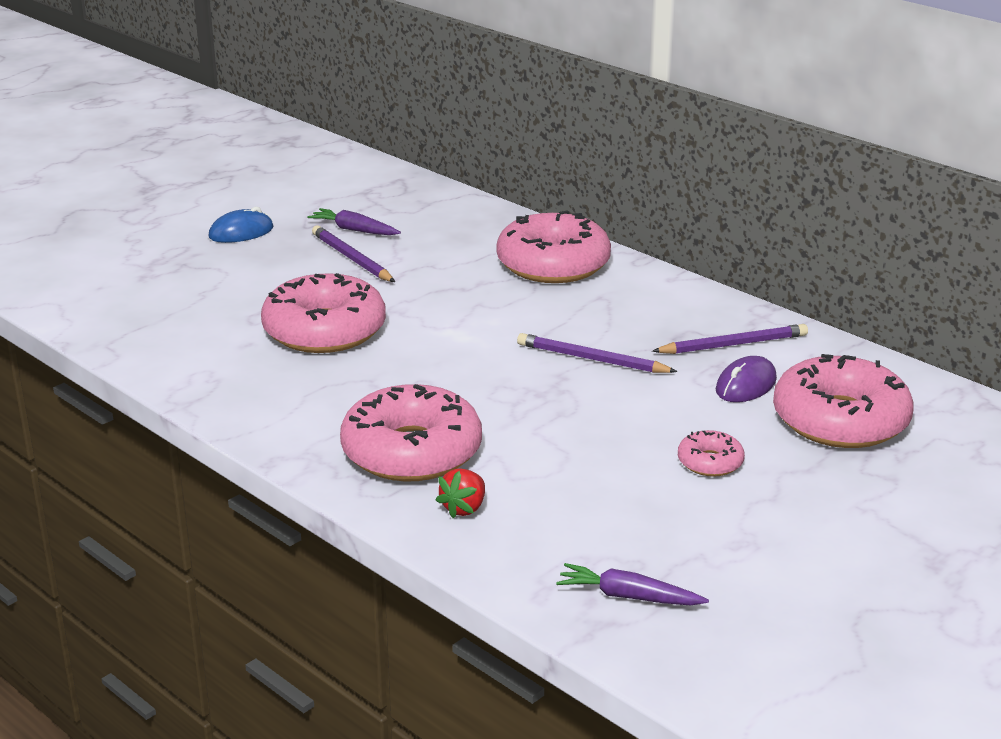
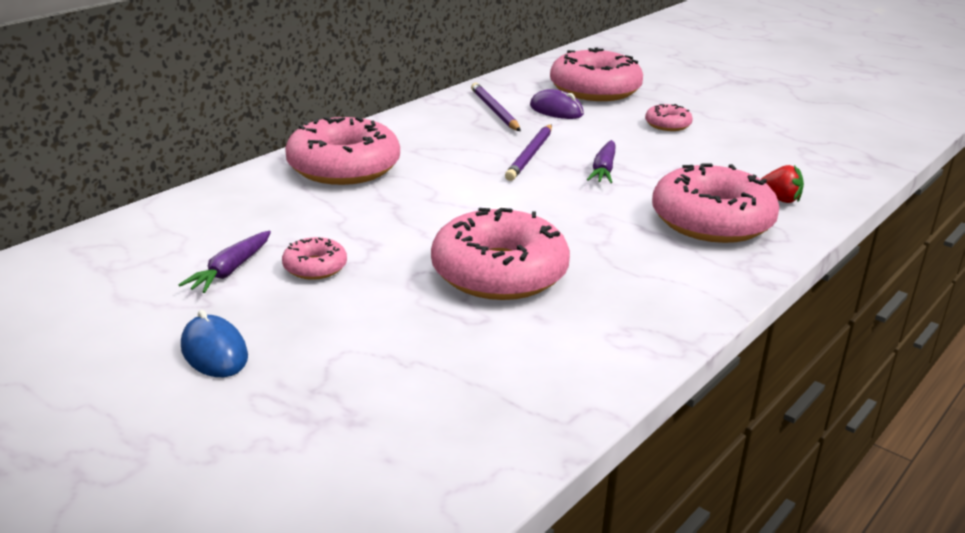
camera: 95 degrees left, 0 degrees up
purple pencil [312,226,395,282] -> pink donut [282,237,347,280]
purple carrot [556,563,709,605] -> purple carrot moved to [587,140,615,183]

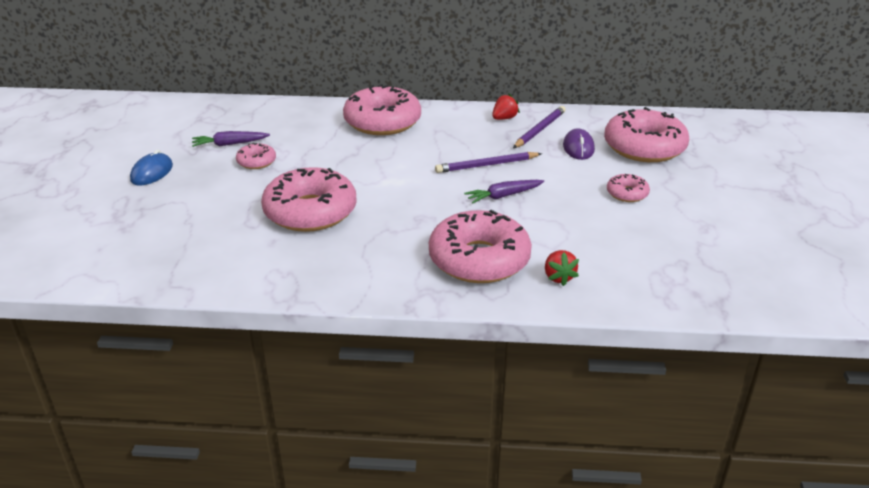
camera: 55 degrees right, 5 degrees up
none -> red strawberry [492,94,520,120]

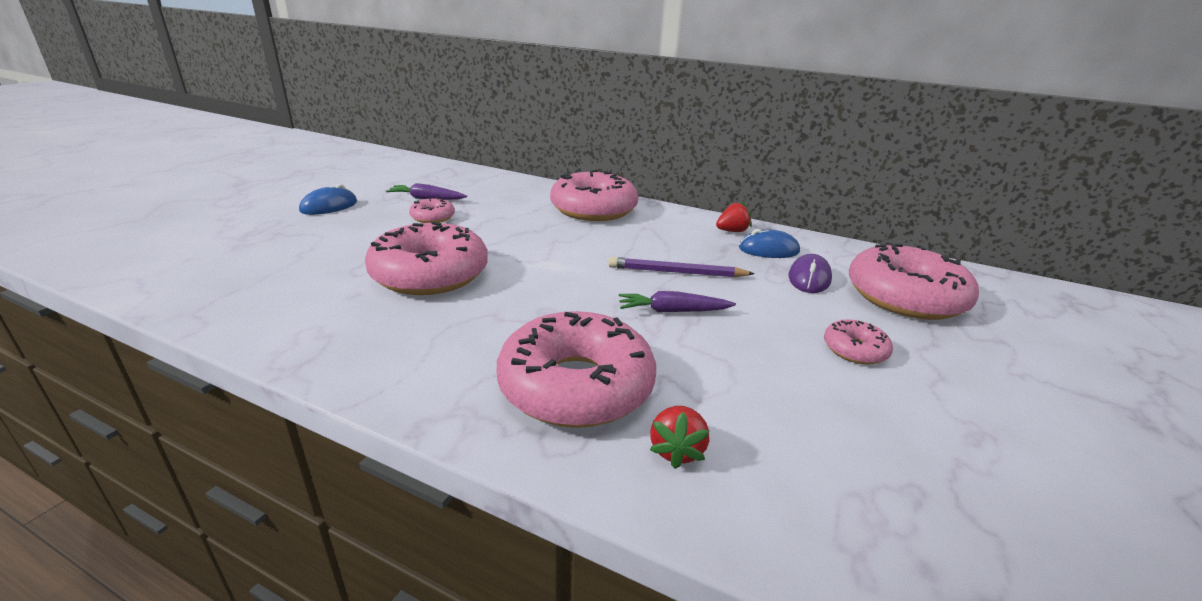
camera: 20 degrees right, 5 degrees down
purple pencil [513,106,566,148] -> blue mouse [739,229,800,258]

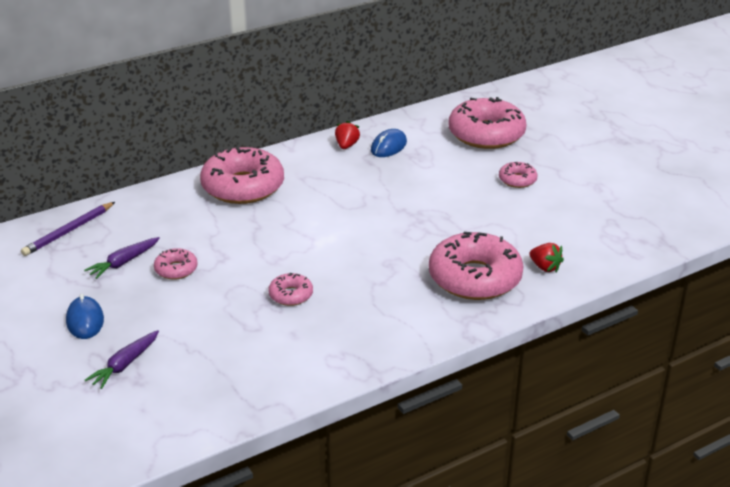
camera: 55 degrees left, 5 degrees up
pink donut [365,221,488,295] -> pink donut [268,273,313,306], size x0.47
purple pencil [609,257,755,277] -> purple pencil moved to [21,202,115,256]
purple carrot [619,291,736,313] -> purple carrot moved to [85,330,159,389]
purple mouse [789,254,832,293] -> none

